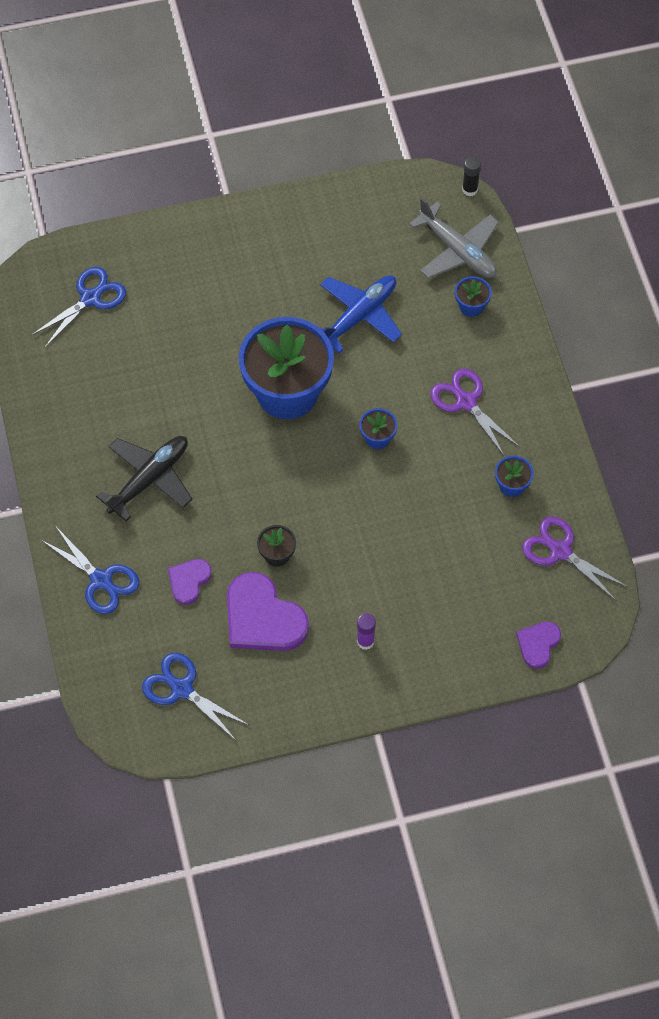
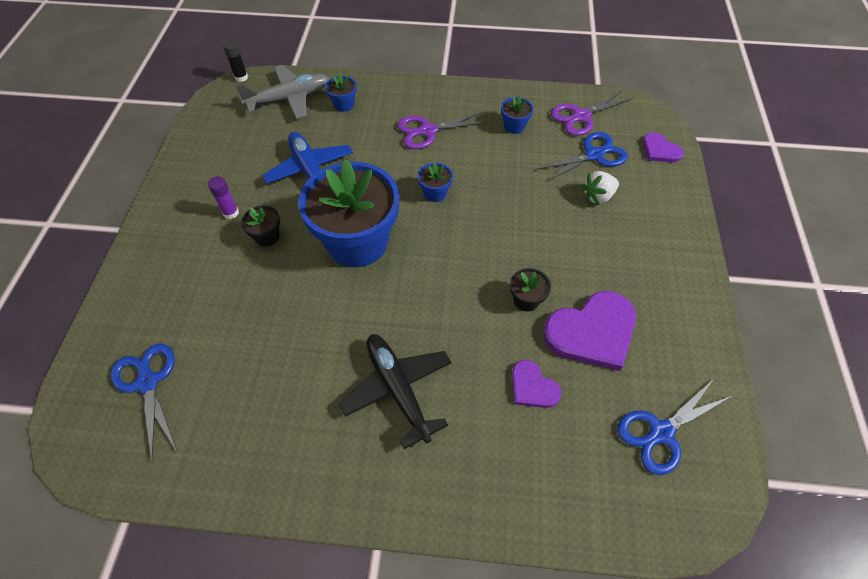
camera: 70 degrees left, 5 degrees down
blue scissors [41,527,139,614] -> blue scissors moved to [536,132,628,182]
purple glue stick [357,613,376,650] -> purple glue stick moved to [208,176,239,219]
none -> black flower pot [241,206,280,247]
none -> white strawberry [581,171,619,205]

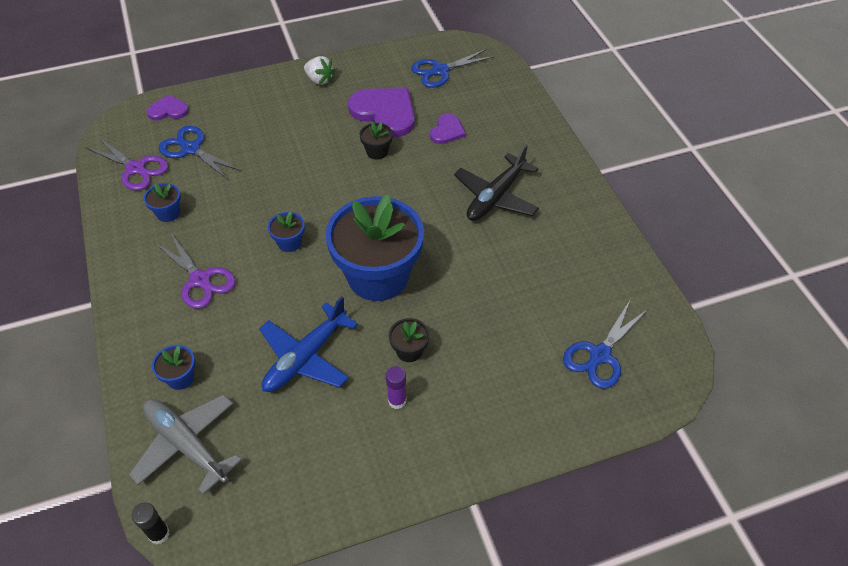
camera: 115 degrees left, 5 degrees down
white strawberry [581,171,619,205] -> white strawberry moved to [304,56,335,85]
blue scissors [617,379,732,475] -> blue scissors turned 120 degrees clockwise [411,49,495,88]
purple heart [643,132,684,162] -> purple heart turned 120 degrees counterclockwise [147,95,189,120]

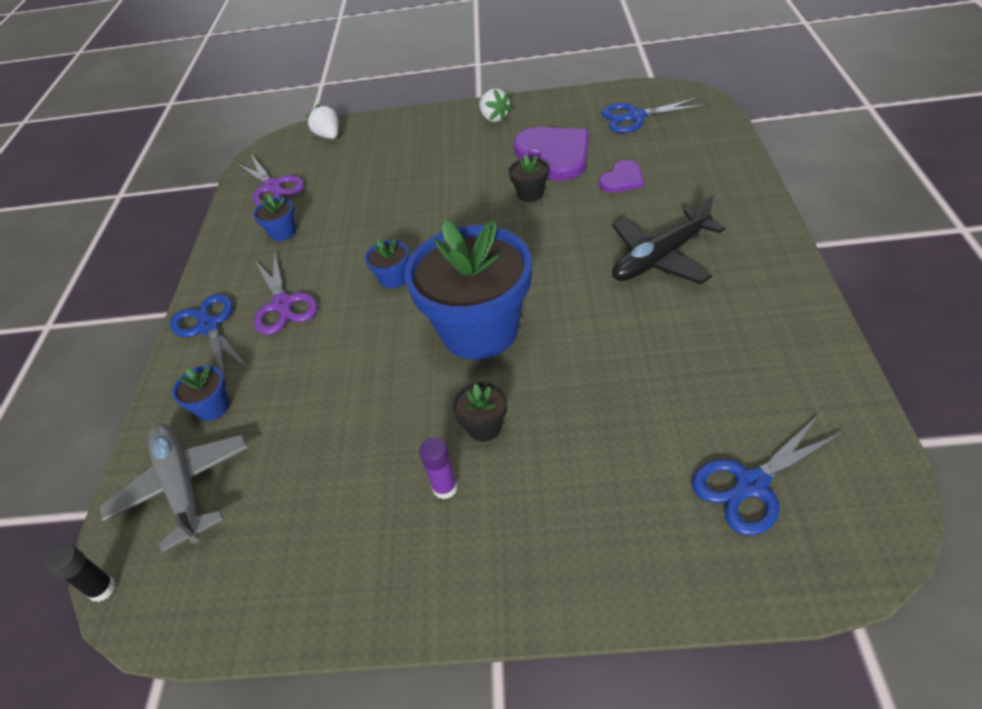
camera: 25 degrees right, 5 degrees down
purple heart [147,95,189,120] -> white strawberry [306,104,339,139]
blue scissors [159,126,242,180] -> blue scissors moved to [170,294,249,381]
blue plane [259,297,358,392] -> none

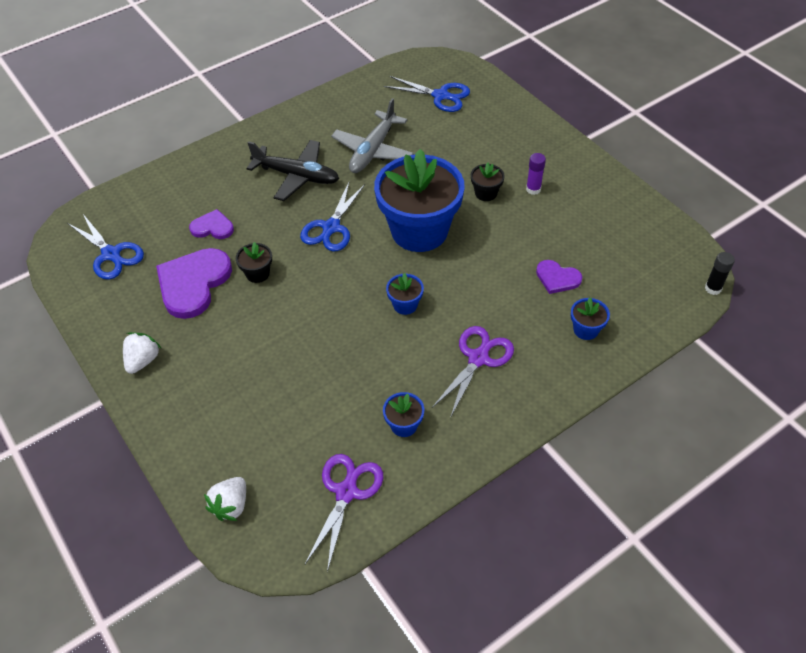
camera: 130 degrees left, 5 degrees up
grey plane [100,423,248,553] -> grey plane moved to [331,98,414,173]
blue scissors [170,294,249,381] -> blue scissors moved to [300,182,365,251]
none -> purple heart [536,260,582,294]

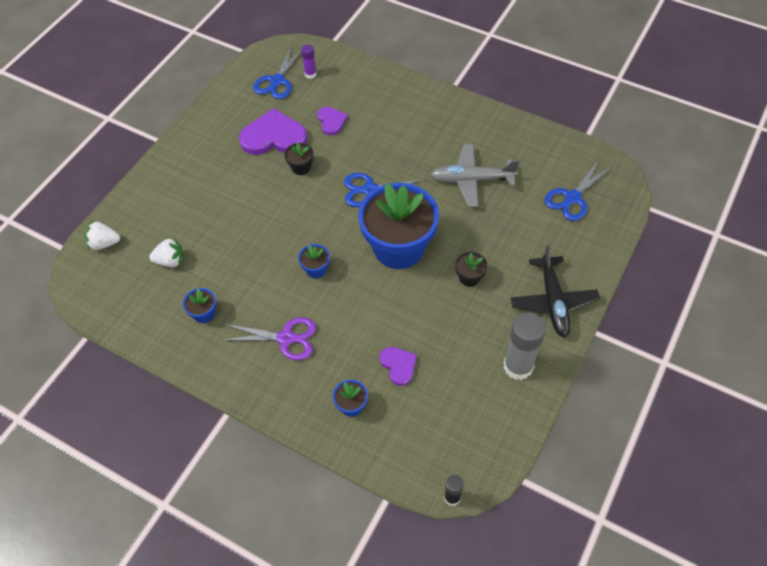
camera: 65 degrees right, 5 degrees up
white strawberry [123,332,162,374] -> white strawberry moved to [149,237,184,267]
black plane [246,140,339,201] -> black plane moved to [510,245,600,337]
purple scissors [305,454,383,572] -> none
blue scissors [384,76,470,112] -> blue scissors turned 45 degrees clockwise [544,160,611,221]
purple glue stick [526,153,546,195] -> purple glue stick moved to [301,45,317,79]
purple heart [536,260,582,294] -> purple heart turned 150 degrees clockwise [379,347,417,386]
none -> grey glue stick [504,312,546,380]

